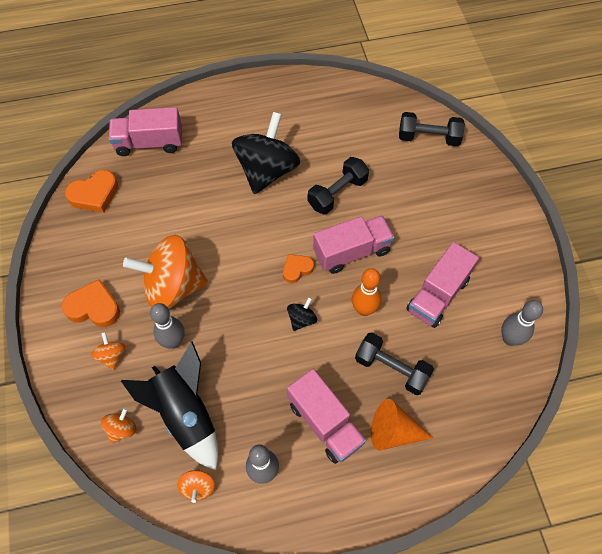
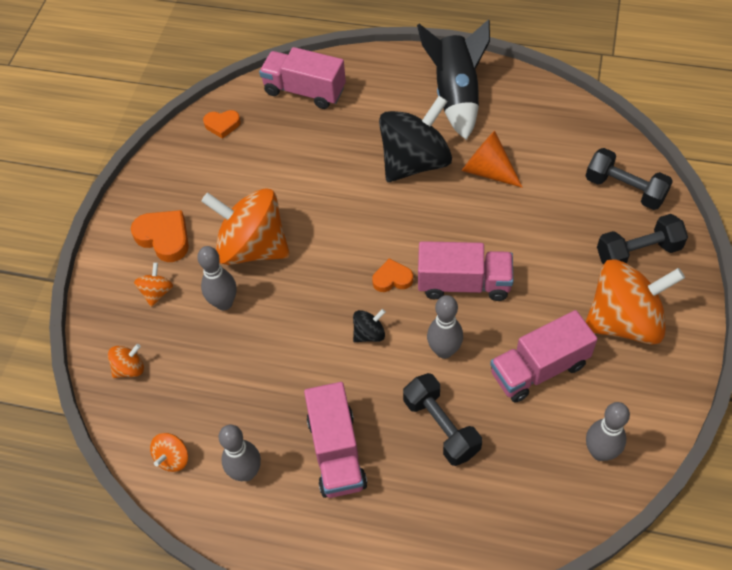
camera: 30 degrees right, 5 degrees down
orange heart [65,170,118,213] -> orange heart [203,110,241,139], size x0.62
black rocket [121,341,218,470] -> black rocket moved to [417,19,490,140]
black dumbbell [308,157,369,214] -> black dumbbell moved to [597,214,688,264]
orange bowling pin [352,268,381,316] -> grey bowling pin [427,295,463,359]
orange cone [371,399,433,451] -> orange cone moved to [462,131,523,188]
none -> orange spinning top [586,259,685,345]

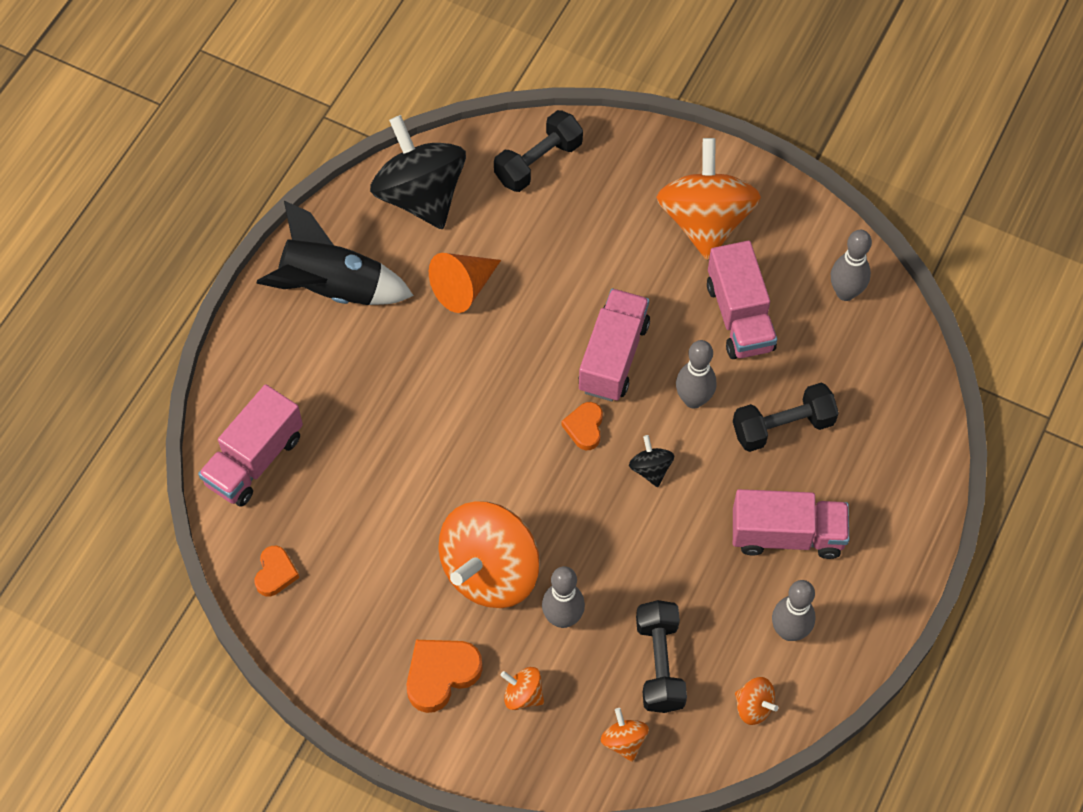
camera: 80 degrees left, 5 degrees up
black spinning top [379,96,452,182] -> black spinning top moved to [370,115,466,229]
black dumbbell [597,214,688,264] -> black dumbbell moved to [636,600,687,713]

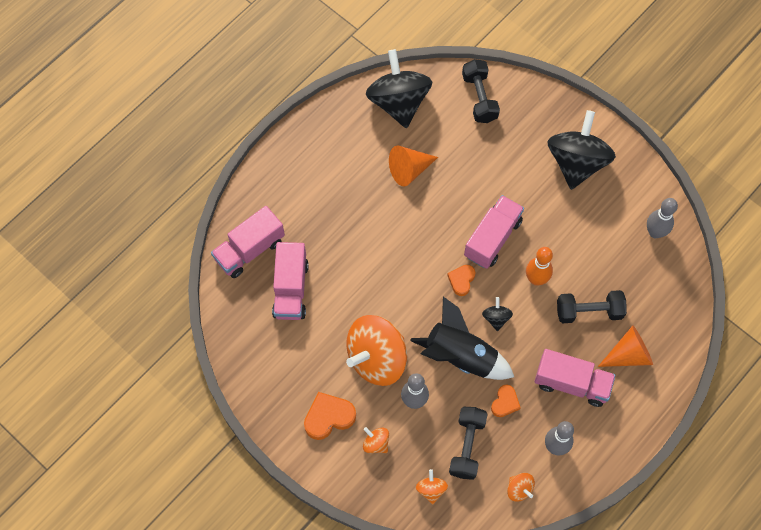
camera: 15 degrees right, 5 degrees up
orange heart [255,546,299,597] -> orange heart moved to [491,385,521,417]
black rocket [256,201,414,305] -> black rocket moved to [410,297,514,380]
black dumbbell [494,110,583,192] -> black dumbbell turned 75 degrees counterclockwise [462,59,500,123]
orange spinning top [656,138,761,260] -> black spinning top [547,110,616,190]
grey bowling pin [676,340,716,409] -> orange bowling pin [526,247,553,286]
pink truck [707,241,777,359] -> pink truck moved to [272,242,309,320]
none -> orange cone [598,325,653,367]

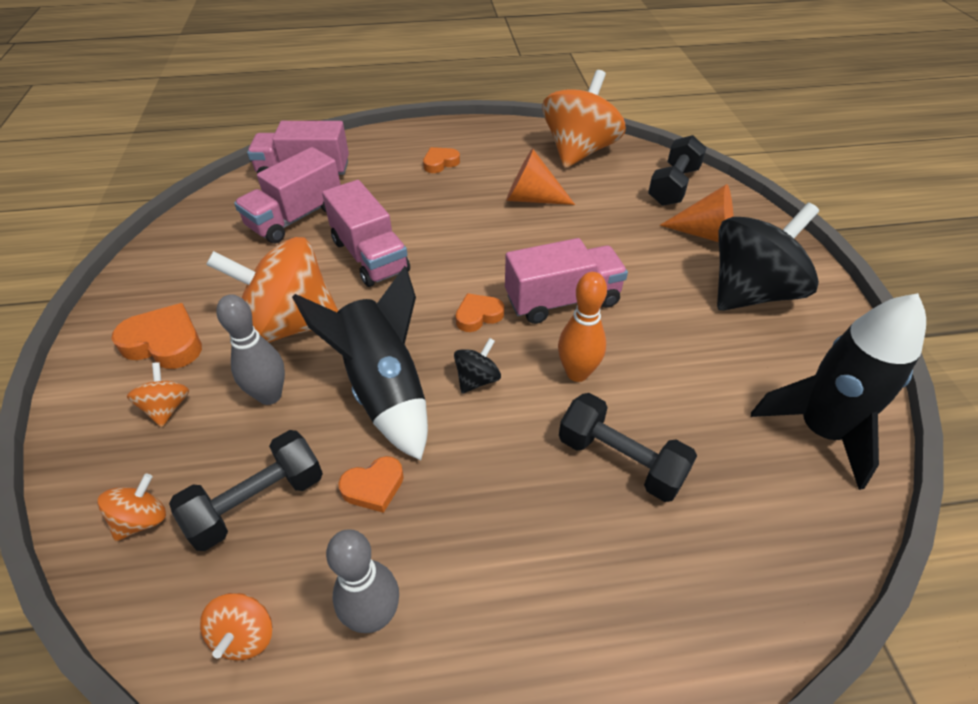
camera: 40 degrees right, 20 degrees down
black spinning top [366,49,432,128] -> orange spinning top [542,70,626,168]
pink truck [534,349,616,407] -> pink truck moved to [322,180,410,287]
orange cone [598,325,653,367] -> orange cone moved to [660,184,734,242]
grey bowling pin [647,198,678,238] -> black rocket [751,293,926,490]
none -> orange heart [423,147,460,173]

